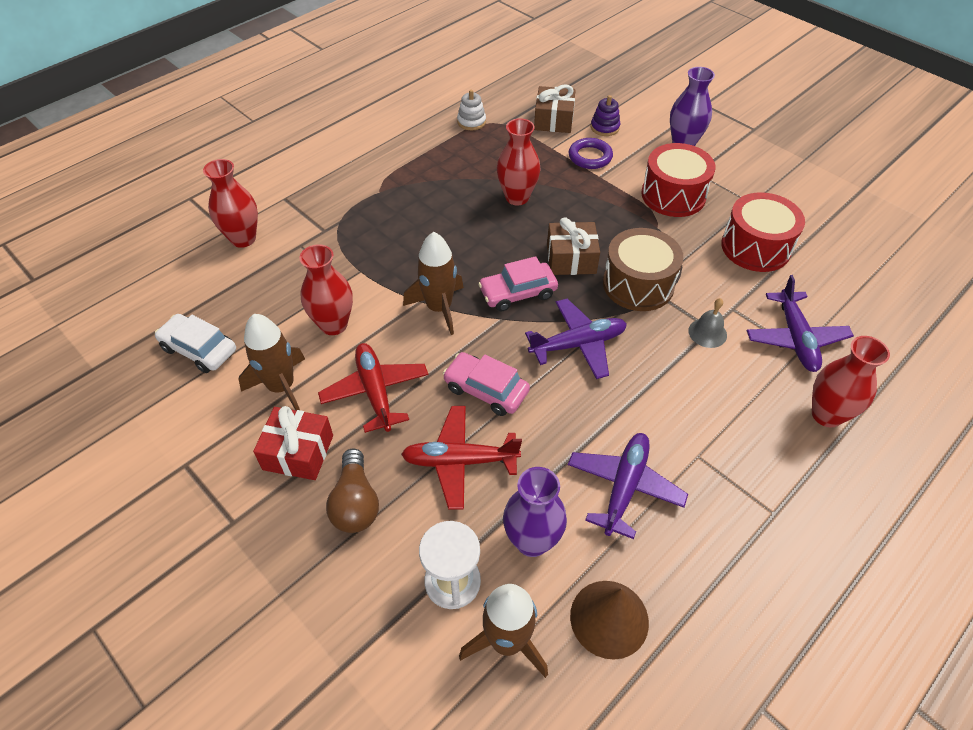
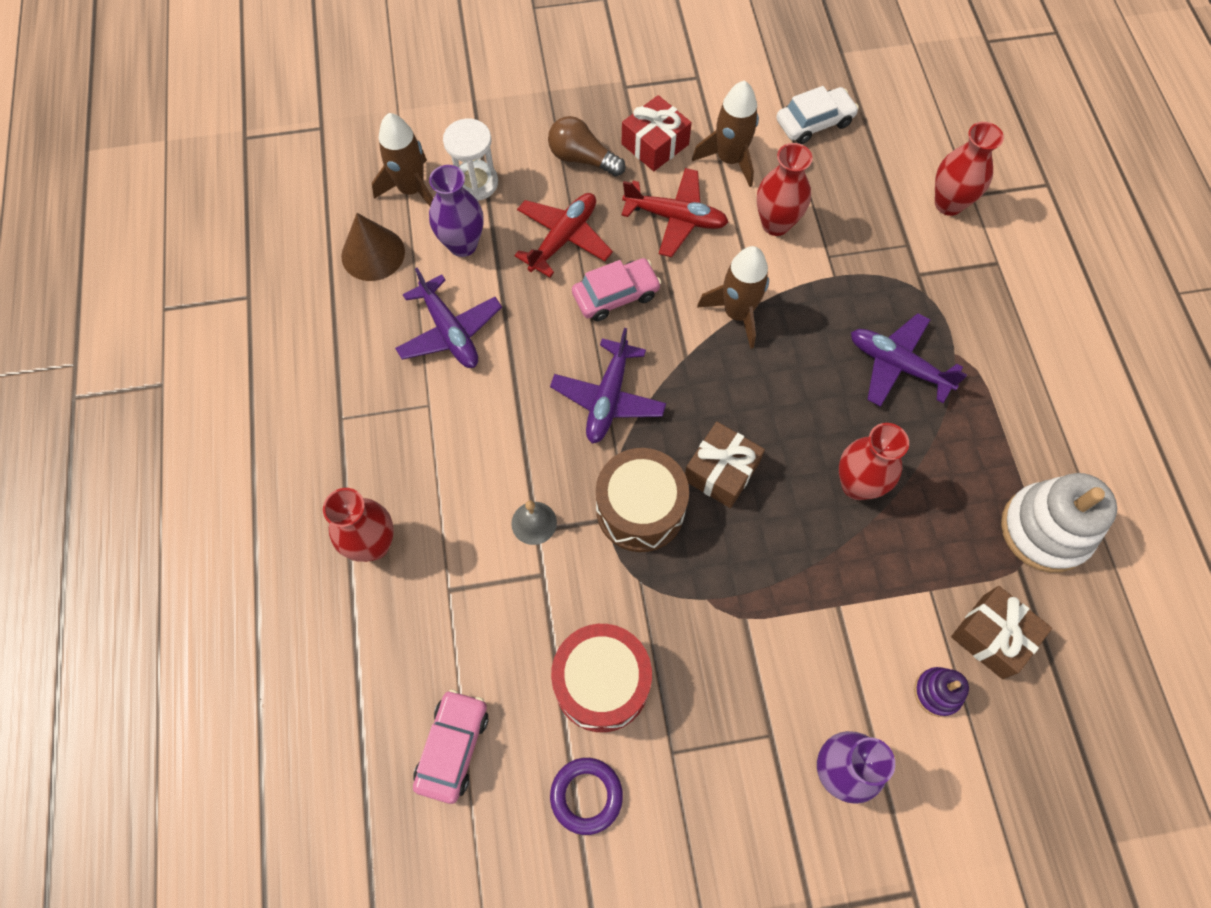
camera: 125 degrees right, 15 degrees up
white stacking toy [457,90,486,130] -> white stacking toy [1001,473,1117,573], size x2.01
pink car [478,256,558,311] -> pink car moved to [413,689,488,804]
purple ring [569,138,613,169] -> purple ring moved to [550,758,623,835]
red drum [641,143,716,217] -> none
purple plane [747,275,854,372] -> purple plane moved to [851,313,967,407]

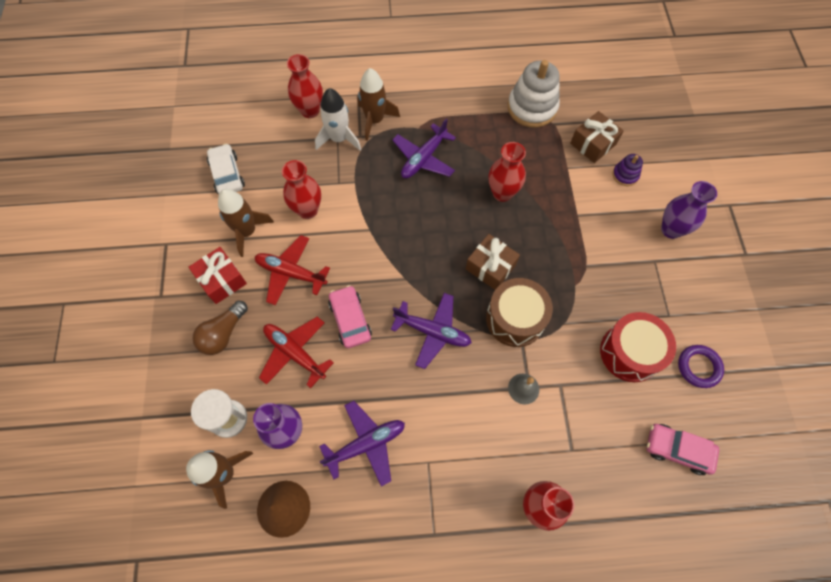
camera: 85 degrees left, 0 degrees up
red plane [621,168,728,257] -> red plane turned 90 degrees counterclockwise [255,235,330,305]
brown rocket [697,246,769,349] -> brown rocket moved to [358,68,400,141]
none -> white rocket [315,88,361,151]

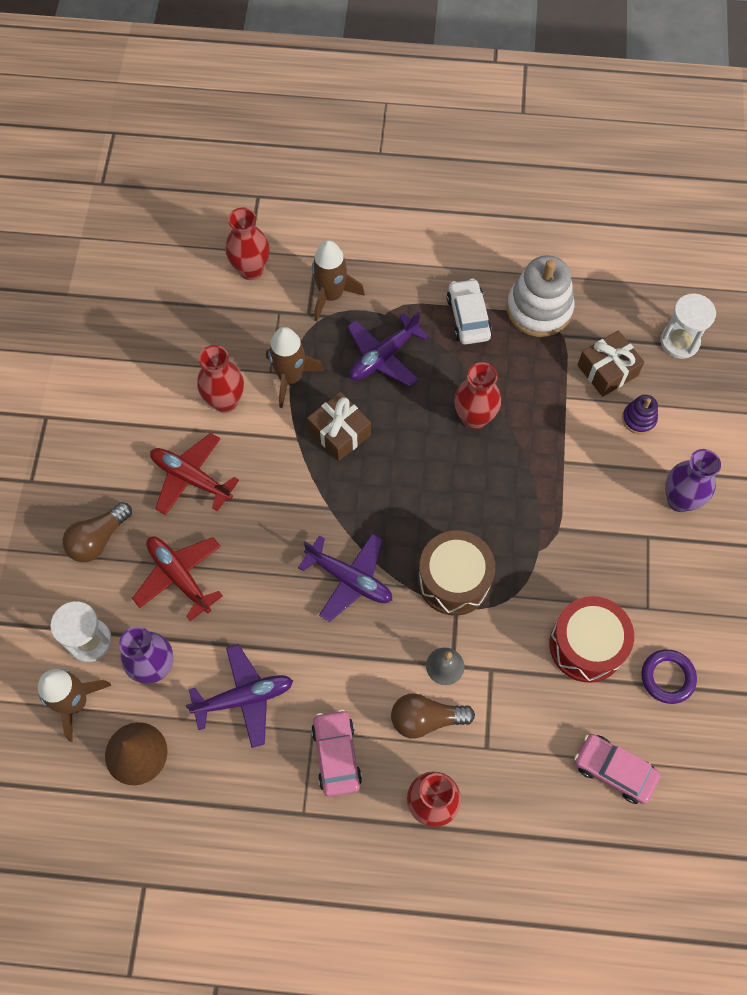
camera: 10 degrees right, 0 degrees up
red gift [189,247,247,304] -> none
white car [207,144,245,194] -> white car moved to [447,279,492,345]
brown rocket [218,189,274,257] -> brown rocket moved to [266,327,324,408]
white rocket [315,88,361,151] -> none
pink car [328,285,372,348] -> pink car moved to [311,709,362,797]
brown gift [466,234,520,290] -> brown gift moved to [307,392,371,461]
none -> brown light bulb [391,693,475,739]
none -> white hourglass [660,293,716,359]

